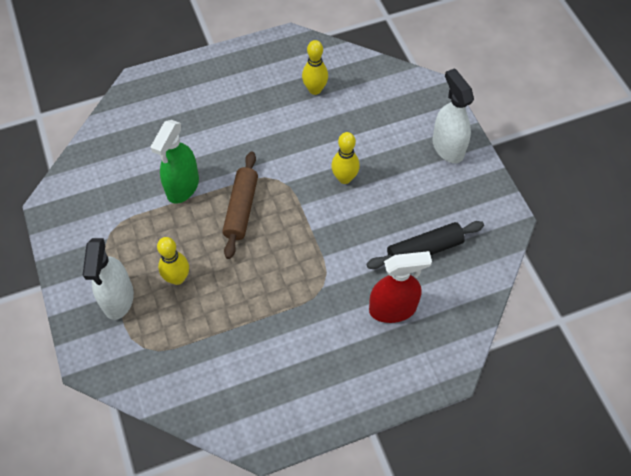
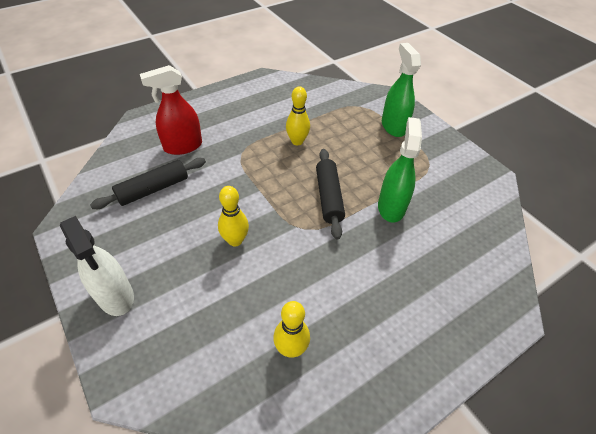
camera: 165 degrees right, 10 degrees down
white spray bottle [83,238,134,320] -> green spray bottle [382,43,421,137]
yellow bowling pin [157,237,189,285] -> yellow bowling pin moved to [286,86,310,145]
brown rolling pin [222,151,258,259] -> black rolling pin [316,149,345,240]

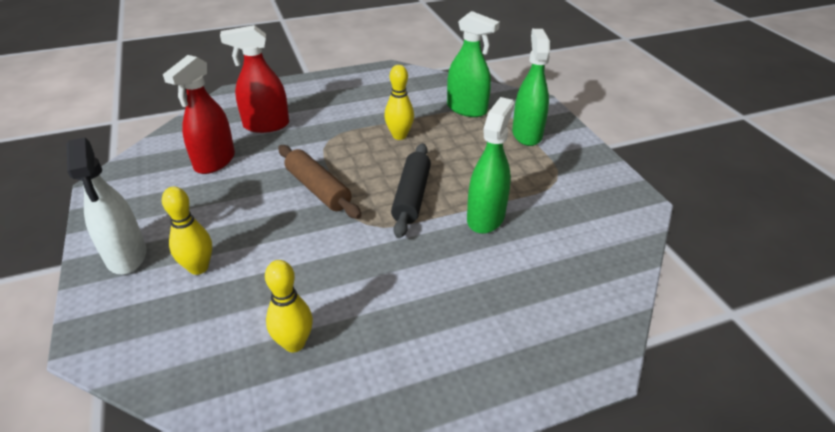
camera: 15 degrees right, 10 degrees down
black rolling pin [90,158,206,209] -> red spray bottle [163,55,235,174]
yellow bowling pin [218,186,249,247] -> yellow bowling pin moved to [162,187,212,275]
none -> brown rolling pin [278,145,362,219]
none -> green spray bottle [447,11,500,117]

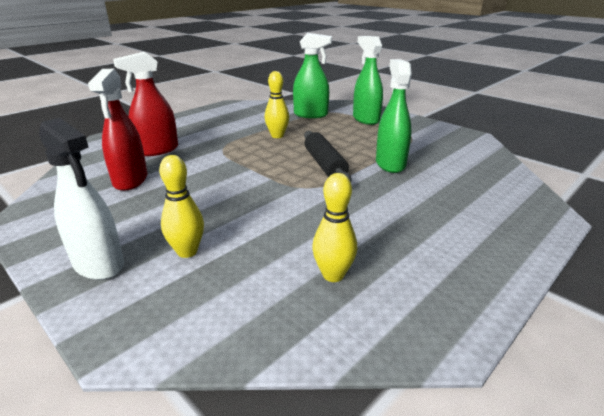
camera: 25 degrees left, 10 degrees down
brown rolling pin [278,145,362,219] -> none

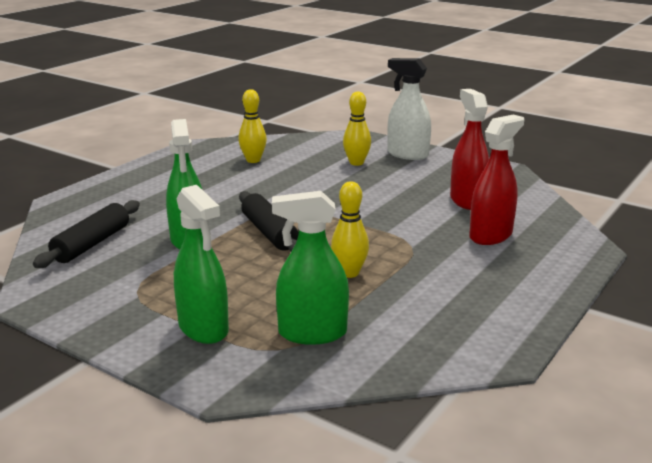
camera: 170 degrees right, 5 degrees down
none -> black rolling pin [33,200,140,268]

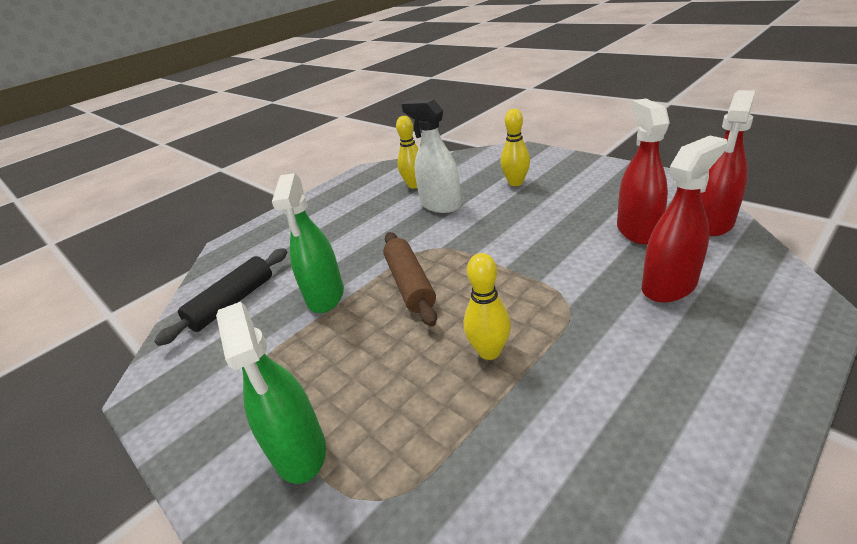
camera: 15 degrees right, 10 degrees up
black rolling pin [239,191,299,252] -> brown rolling pin [383,232,437,327]
green spray bottle [272,191,349,345] -> none
white spray bottle [388,58,431,160] -> white spray bottle moved to [401,99,461,213]
none -> red spray bottle [700,90,755,236]

